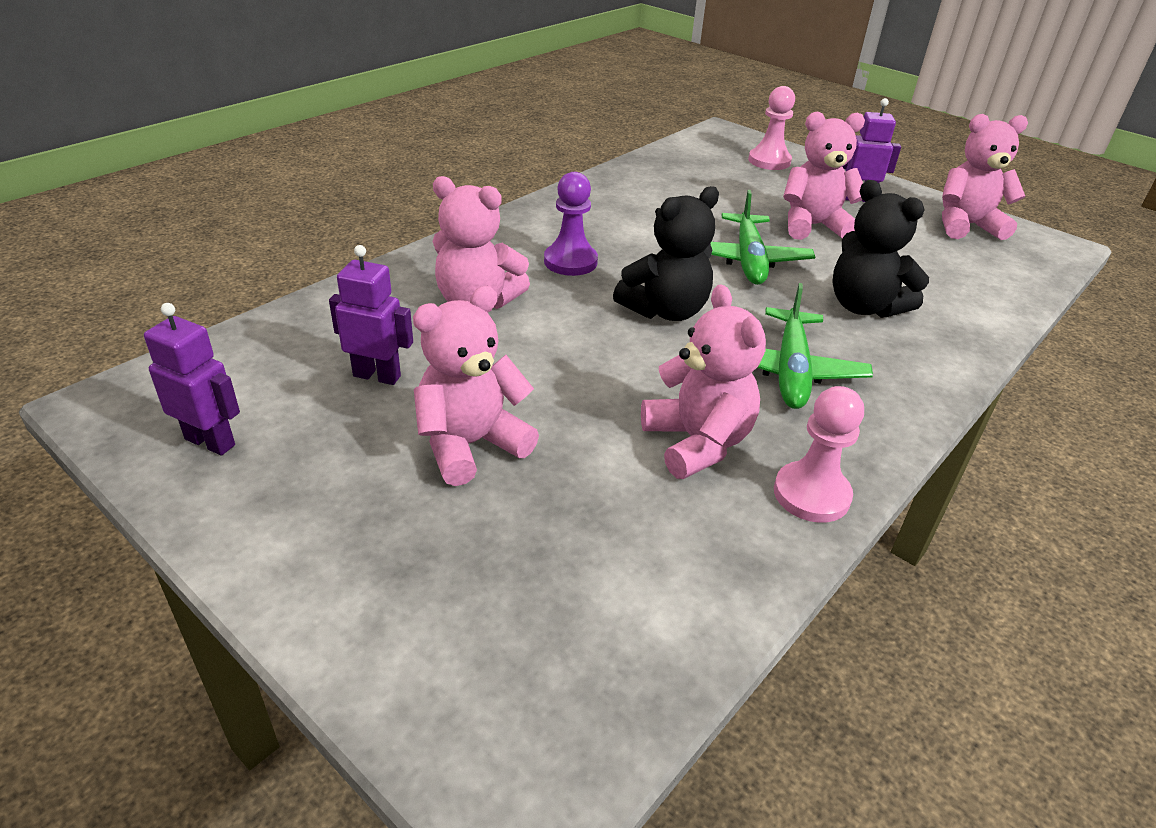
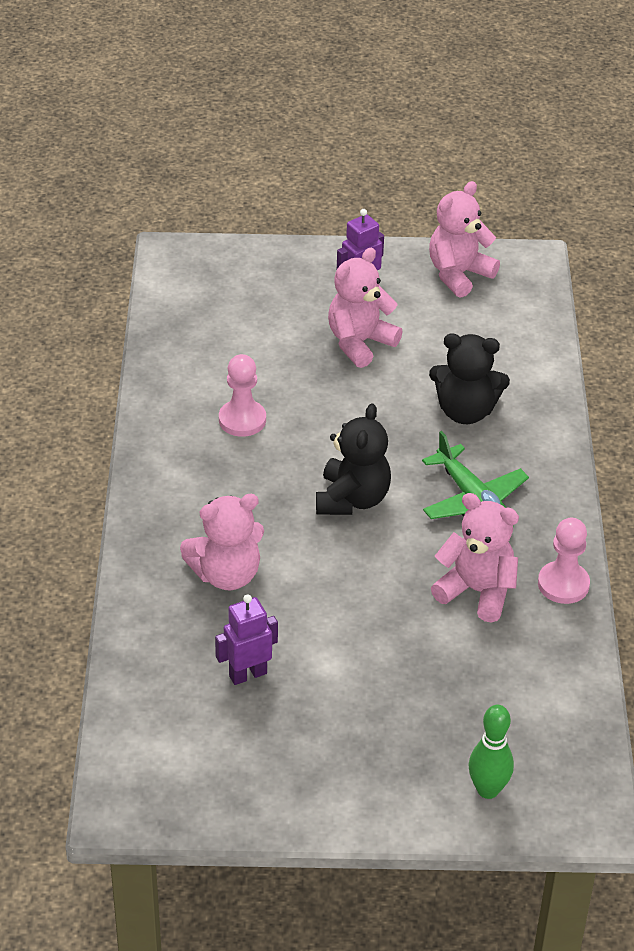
camera: 40 degrees left, 5 degrees up
purple robot [144,303,240,455] -> none
pink teddy bear [413,286,539,486] -> none
purple pawn [544,172,598,276] -> none
green plane [710,190,815,285] -> none
pink pawn [748,86,795,170] -> pink pawn moved to [219,354,266,437]
none -> green bowling pin [468,705,514,799]

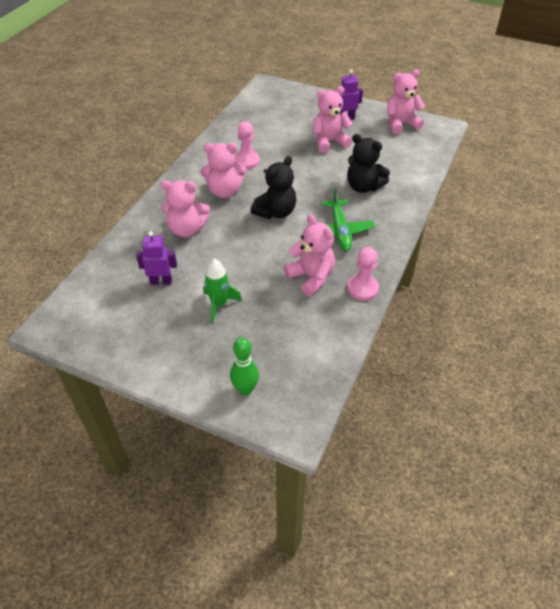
camera: 25 degrees right, 5 degrees up
none -> pink teddy bear [200,143,247,198]
none -> green rocket [203,259,242,323]

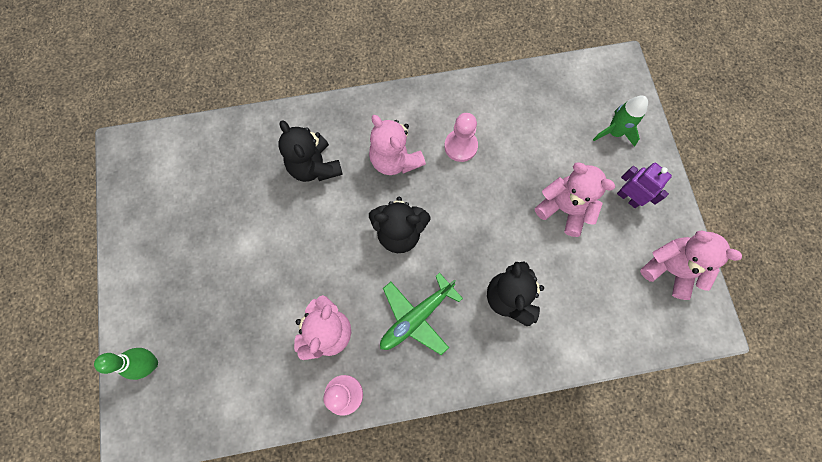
camera: 55 degrees right, 25 degrees up
purple robot [136,231,177,285] -> none
pink teddy bear [161,180,210,237] -> black teddy bear [279,120,343,182]
green rocket [203,259,242,323] -> green rocket moved to [593,96,648,147]

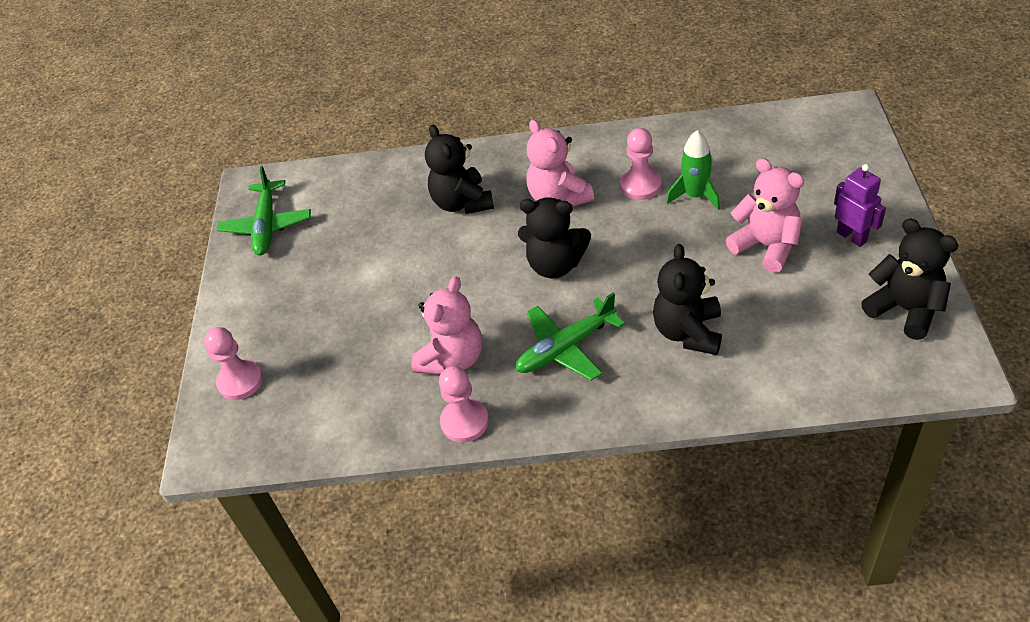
camera: 15 degrees right, 25 degrees down
green bowling pin [94,348,158,380] -> pink pawn [204,327,263,400]
green rocket [593,96,648,147] -> green rocket moved to [666,130,720,210]
pink teddy bear [640,231,742,300] -> black teddy bear [861,219,958,340]
none -> green plane [217,166,311,255]

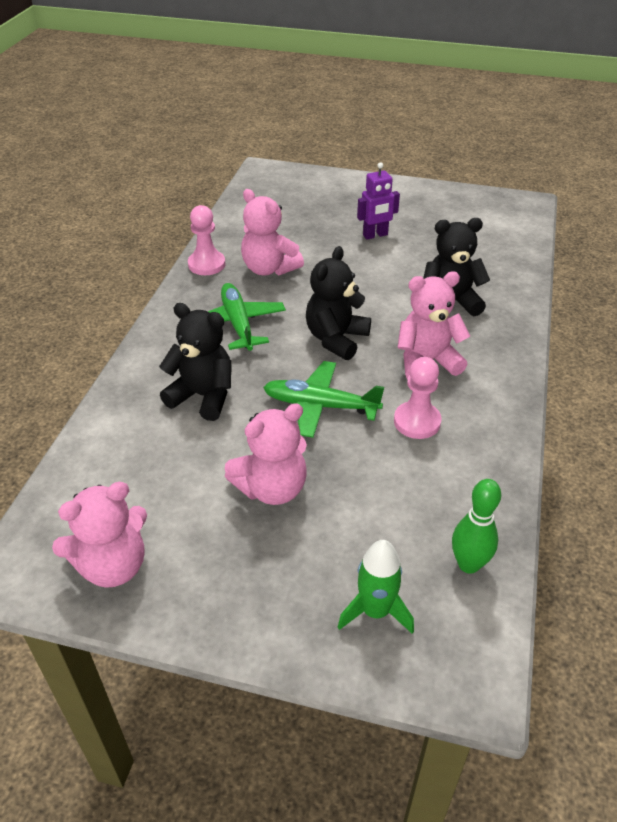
camera: 100 degrees right, 5 degrees down
pink pawn [204,327,263,400] -> none
green plane [217,166,311,255] -> green plane moved to [263,361,384,438]
green rocket [666,130,720,210] -> green rocket moved to [338,540,414,634]
purple robot [834,164,886,247] -> purple robot moved to [357,162,400,240]
black teddy bear [861,219,958,340] -> pink teddy bear [52,482,147,588]
none -> green bowling pin [452,479,501,574]

